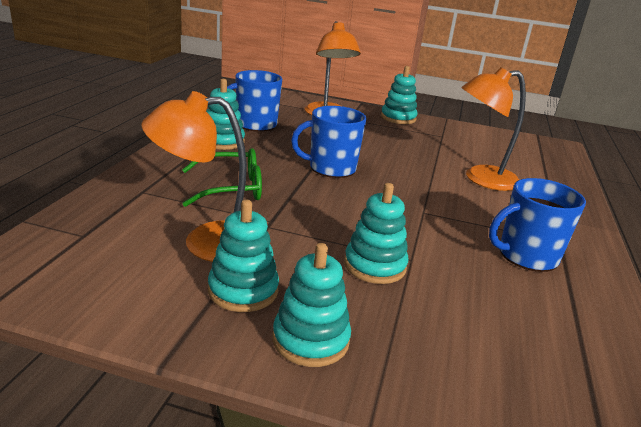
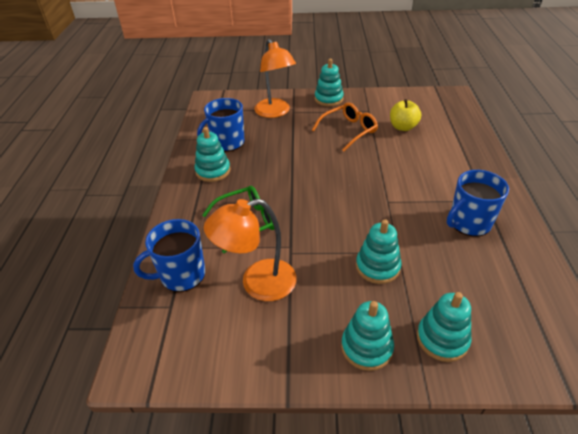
camera: 10 degrees left, 15 degrees up
turquoise stacking toy [208,200,279,312] -> turquoise stacking toy moved to [417,292,471,362]
blue mug [291,106,367,178] -> blue mug moved to [133,219,205,292]
orange lamp [461,67,526,191] -> none
none -> orange glasses [312,103,378,151]
none -> yellow apple [390,99,421,131]

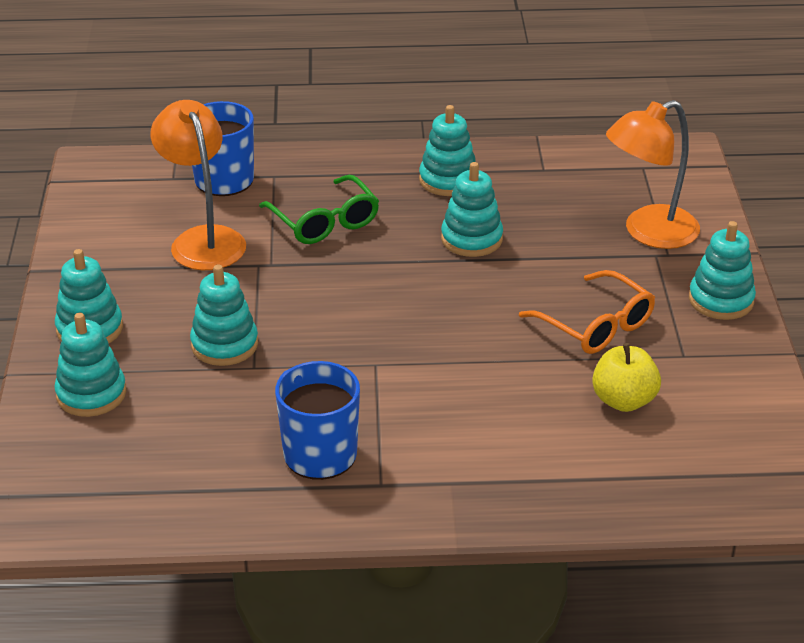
camera: 85 degrees right, 5 degrees down
blue mug [197,98,244,152] -> none
none -> turquoise stacking toy [441,162,503,257]

